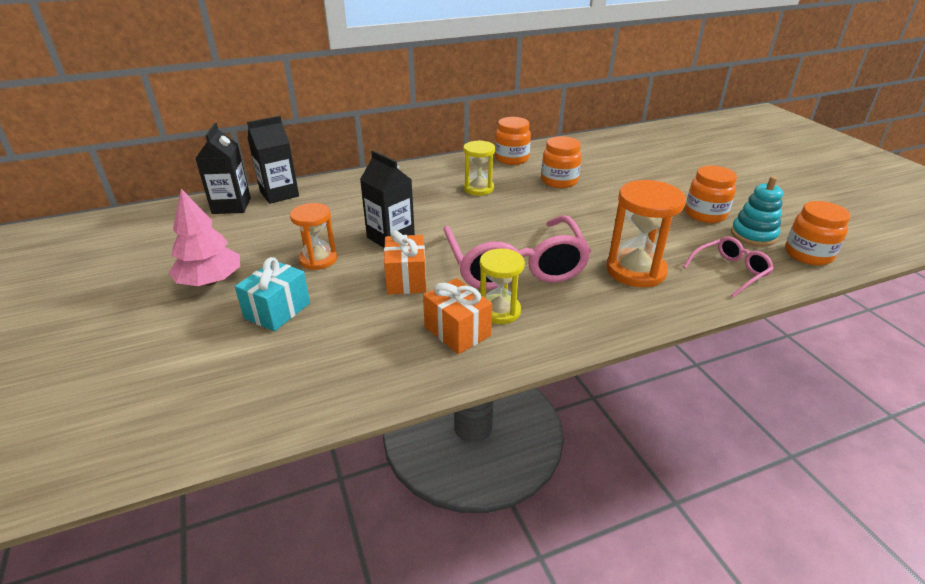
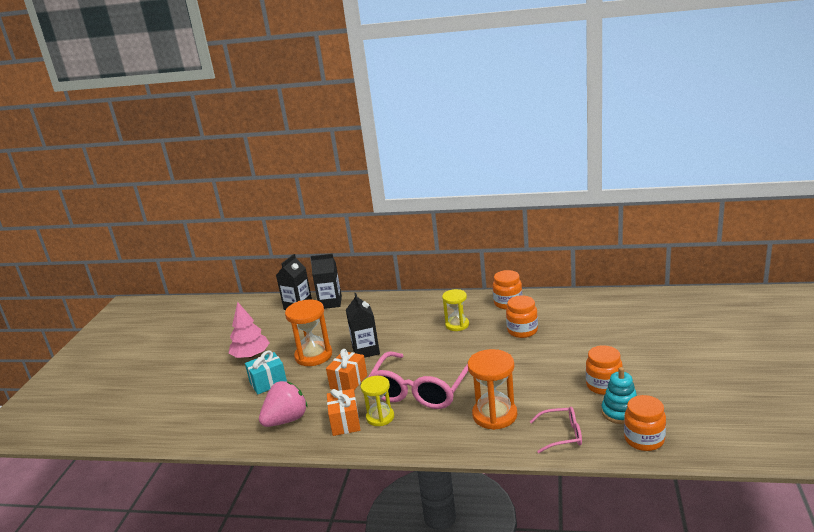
camera: 35 degrees right, 10 degrees down
orange hourglass [290,203,337,270] -> orange hourglass [285,300,332,366], size x1.53
none -> pink strawberry [259,381,308,427]

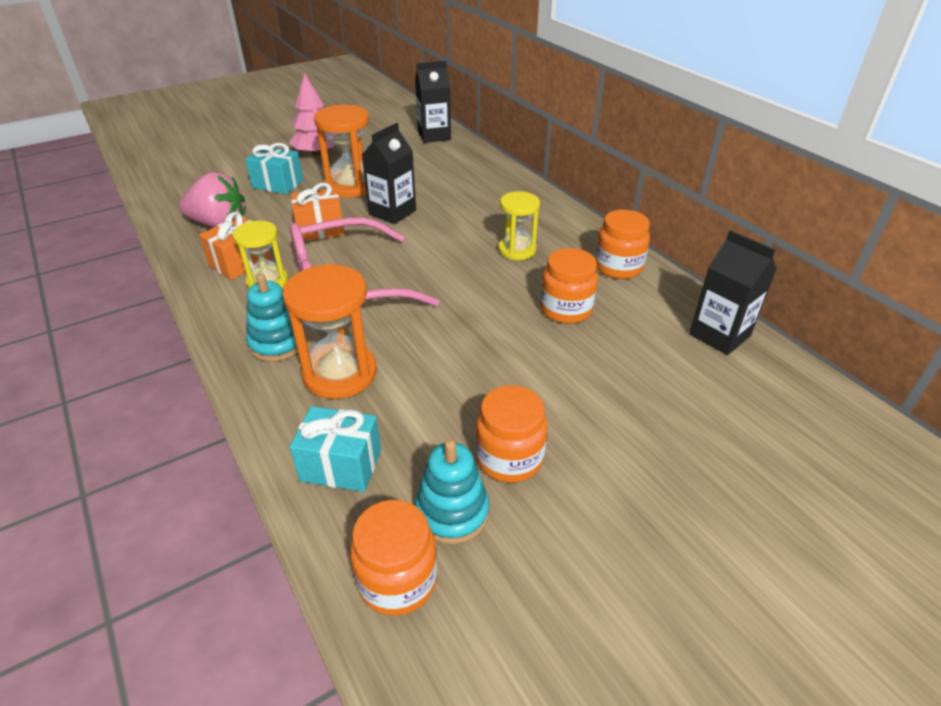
camera: 45 degrees right, 15 degrees up
black carton [311,254,342,309] -> black carton moved to [689,230,777,355]
pink glasses [530,407,582,453] -> turquoise gift [290,406,381,492]
none -> turquoise stacking toy [246,274,306,362]

